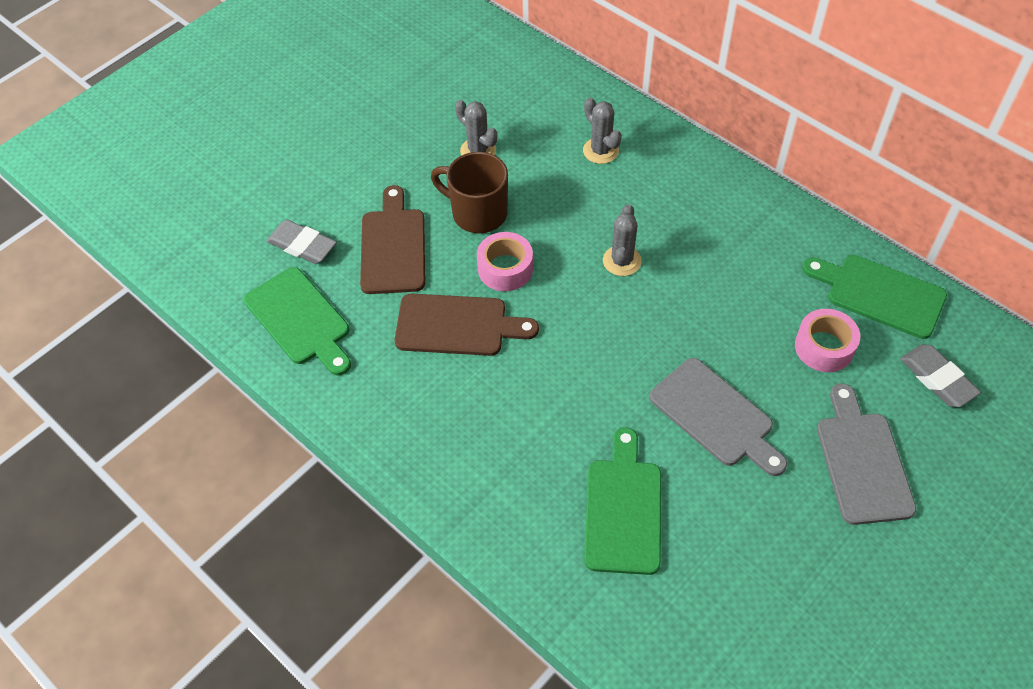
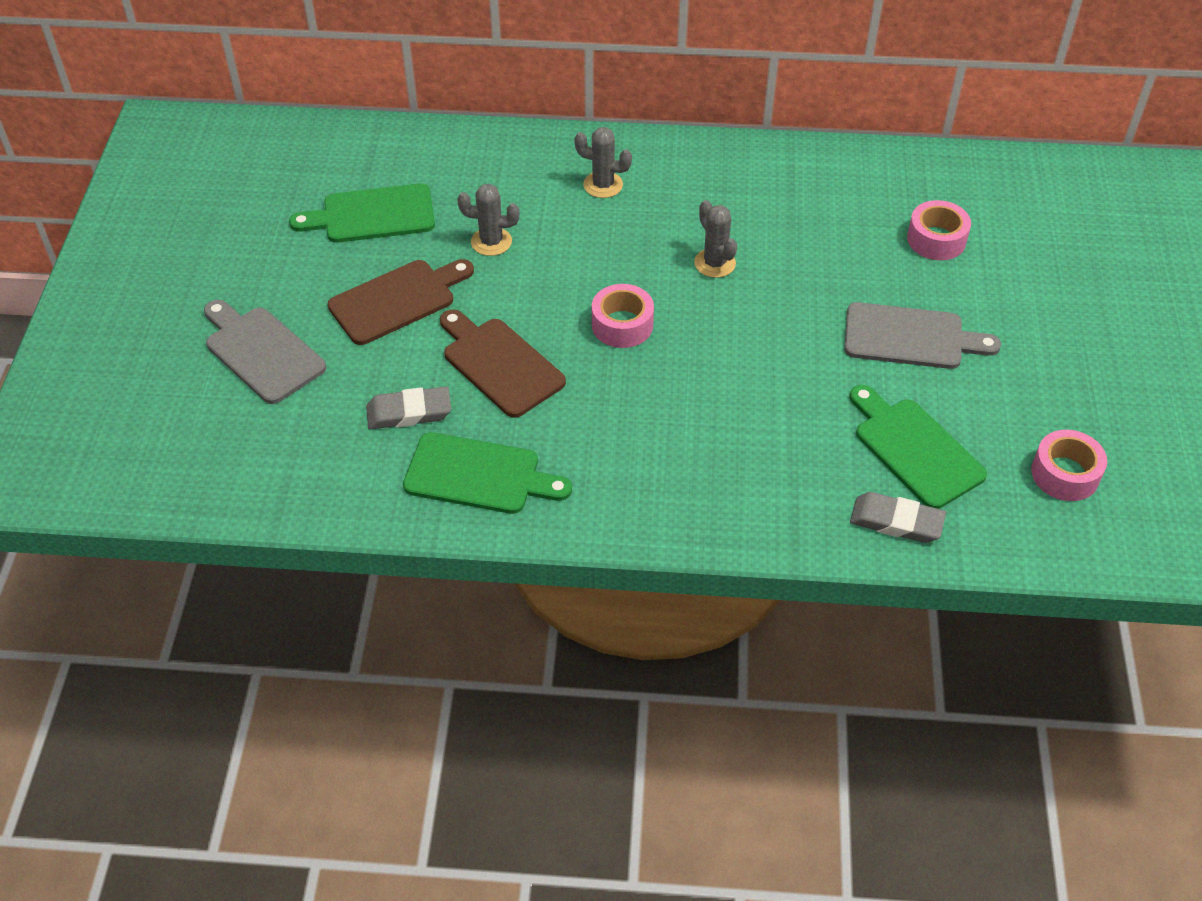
camera: 40 degrees left, 5 degrees down
brown cutting board [395,294,539,356] -> brown cutting board moved to [328,259,474,345]
brown mug [431,152,508,233] -> none
green cutting board [802,255,947,339] -> green cutting board moved to [289,183,435,243]
grey cutting board [817,383,916,525] -> grey cutting board moved to [204,300,326,404]
grey eraser [900,345,981,407] -> grey eraser moved to [850,492,946,543]
none -> pink tape [1031,430,1107,501]

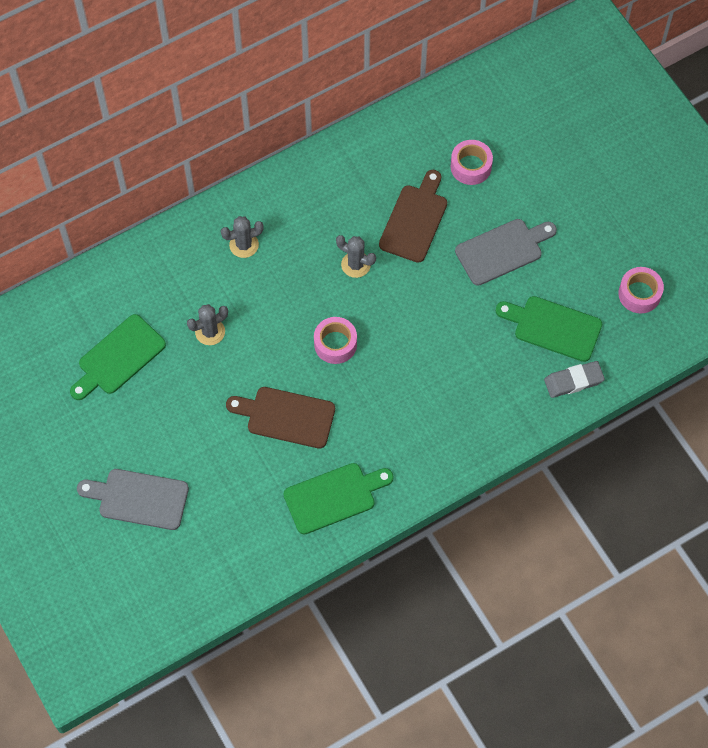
camera: 35 degrees left, 15 degrees up
brown cutting board [328,259,474,345] -> brown cutting board moved to [379,170,447,263]
grey eraser [366,386,451,429] -> none

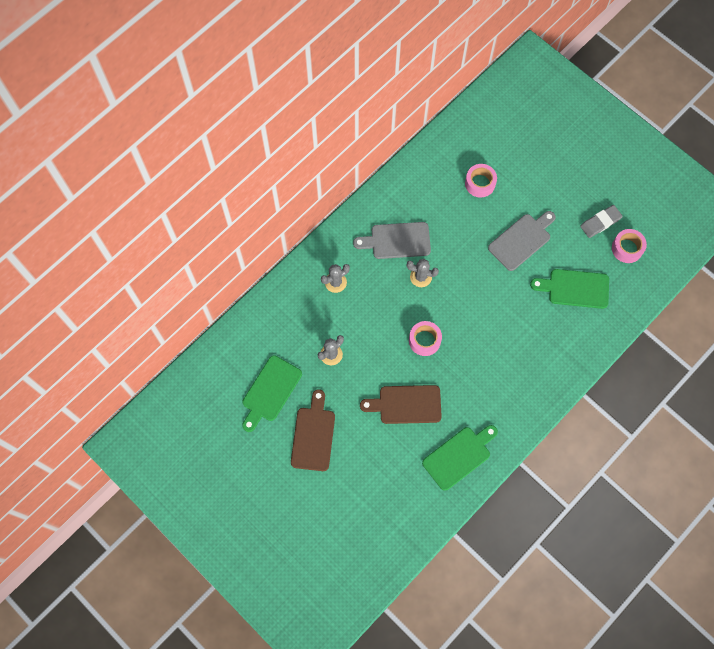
camera: 15 degrees left, 5 degrees up
grey cutting board [77,469,189,530] -> grey cutting board moved to [353,222,431,259]
brown cutting board [379,170,447,263] -> brown cutting board moved to [291,389,335,471]
grey eraser [544,361,605,398] -> grey eraser moved to [580,205,623,238]

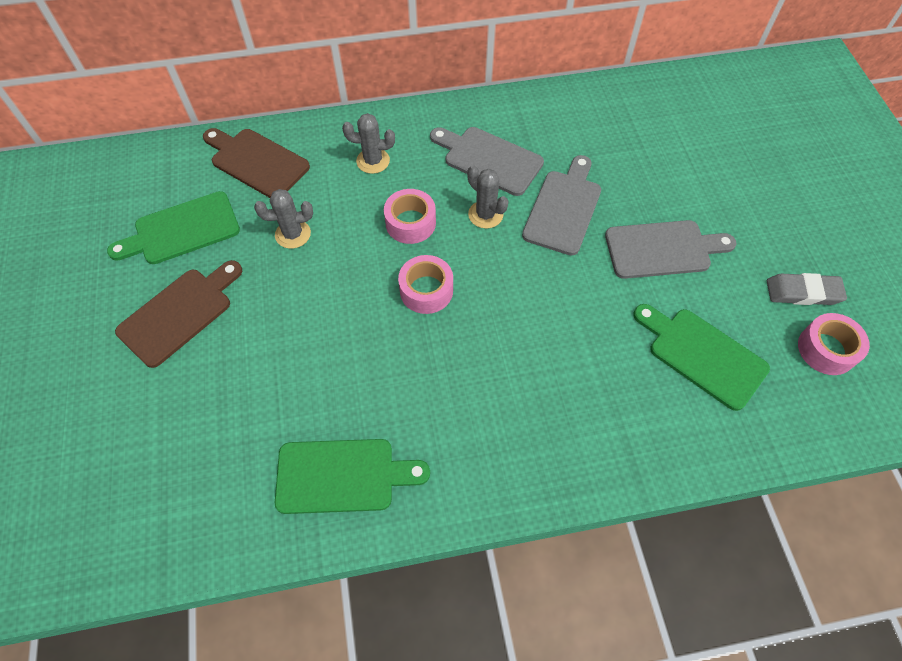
camera: 35 degrees right, 10 degrees down
brown cutting board [360,385,442,424] -> brown cutting board moved to [203,128,310,198]
pink tape [465,164,497,198] -> pink tape moved to [384,189,436,244]
none -> grey cutting board [522,155,601,256]

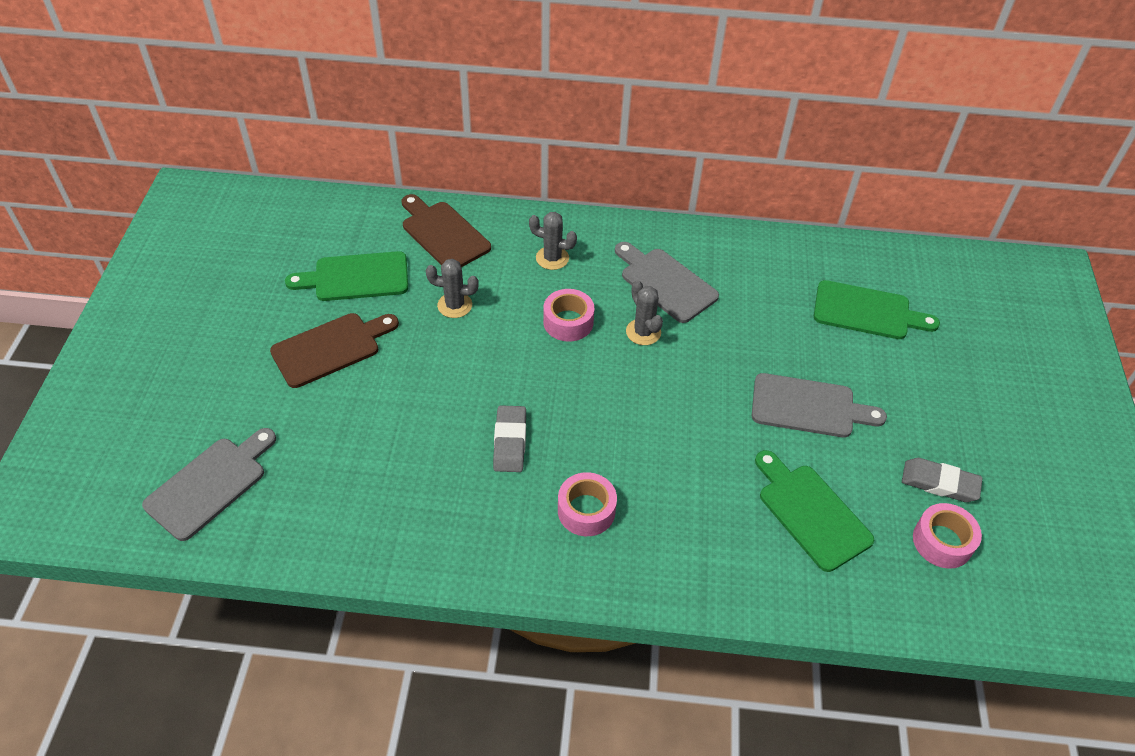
camera: 15 degrees right, 10 degrees down
green cutting board [275,439,430,514] -> green cutting board moved to [814,280,940,339]
pink tape [398,255,453,314] -> pink tape moved to [558,472,617,536]
grey cutting board [522,155,601,256] -> grey cutting board moved to [142,428,276,541]
none -> grey eraser [493,405,526,472]

